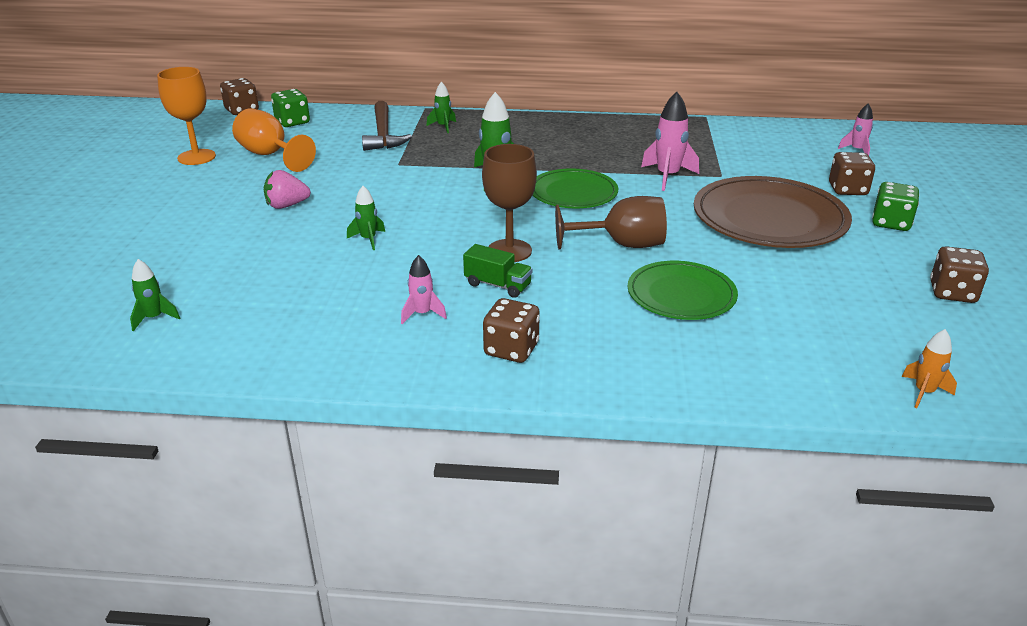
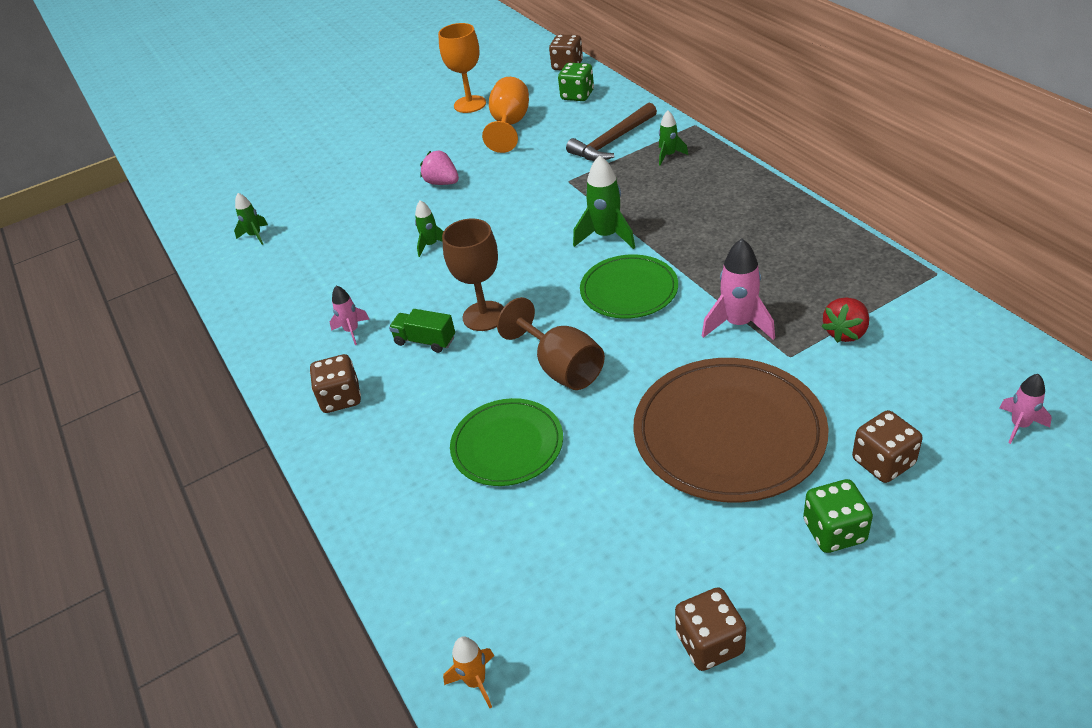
camera: 60 degrees right, 10 degrees up
green truck [463,244,532,298] -> green truck turned 120 degrees clockwise [389,309,455,353]
none -> red strawberry [821,298,869,343]

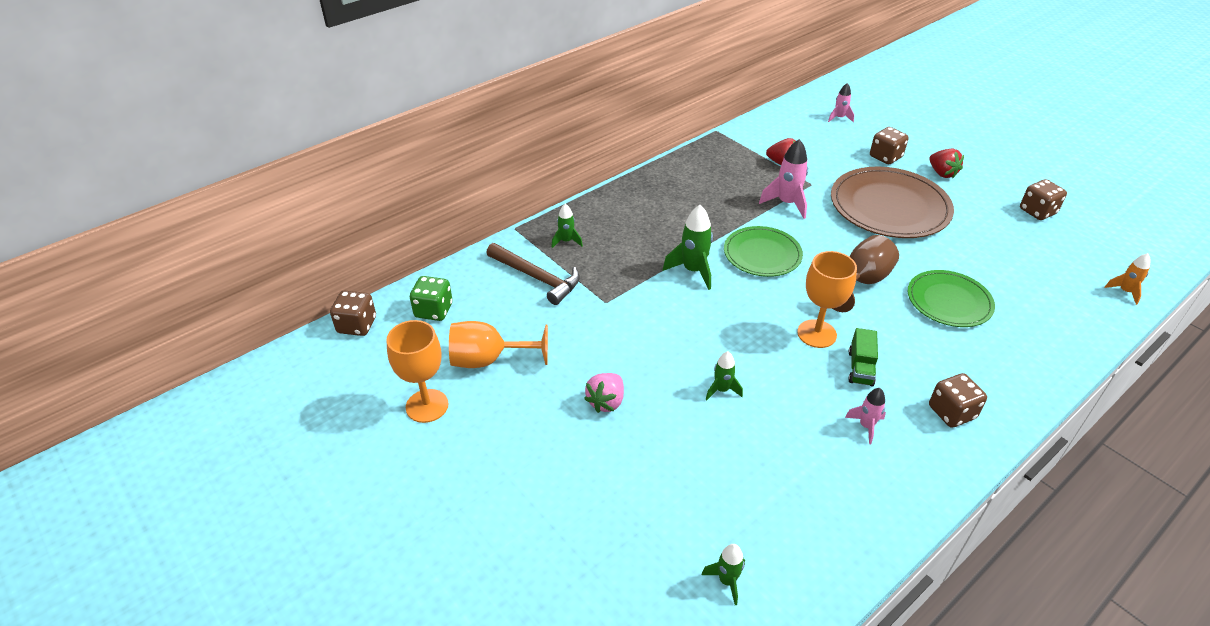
camera: 105 degrees left, 0 degrees up
brown goblet [442,219,504,331] -> orange goblet [797,251,857,348]
green dice [803,479,873,553] -> red strawberry [929,149,964,178]

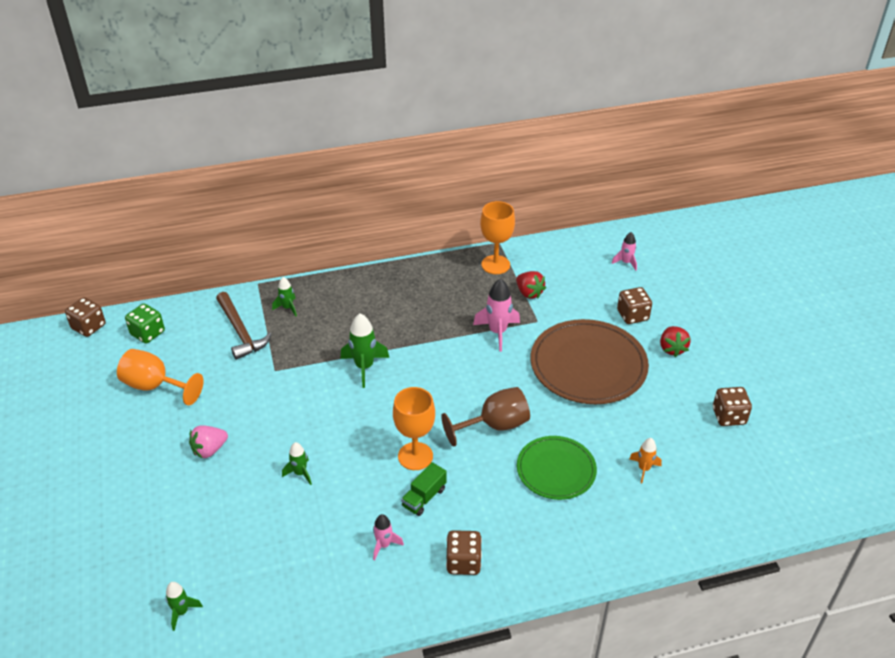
camera: 25 degrees right, 0 degrees up
orange goblet [386,320,448,423] -> orange goblet moved to [480,201,515,274]
green plate [724,226,803,277] -> none
orange rocket [1105,253,1151,305] -> orange rocket moved to [629,438,662,483]

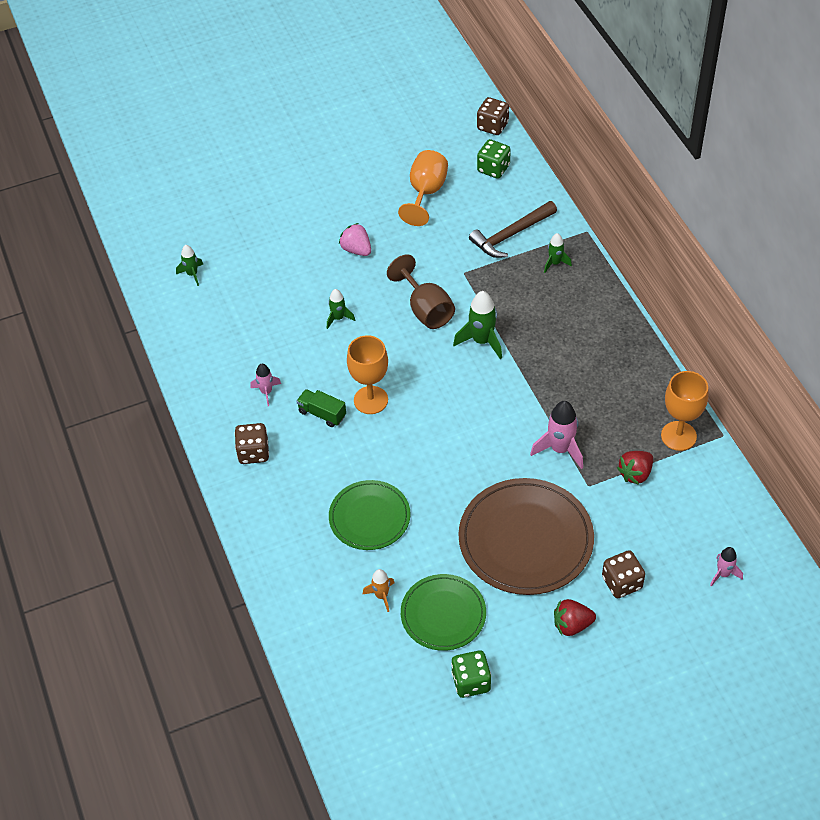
camera: 85 degrees right, 10 degrees up
brown goblet [441,387,530,447] -> brown goblet moved to [387,254,455,329]
brown dice [713,387,752,426] -> green dice [451,650,491,698]
none -> green plate [401,574,486,651]

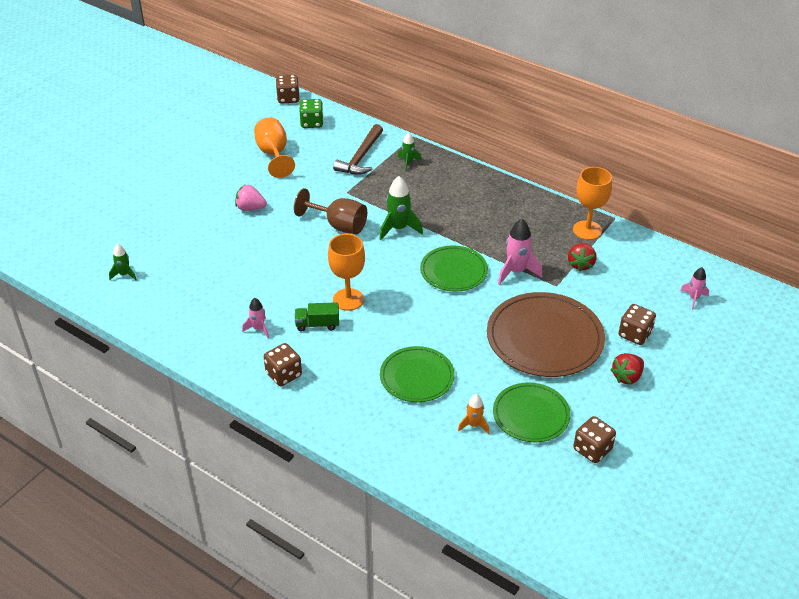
camera: 35 degrees left, 10 degrees down
green rocket [327,289,355,329] -> none
green dice [451,650,491,698] -> brown dice [573,416,616,463]
none -> green plate [420,245,488,292]

